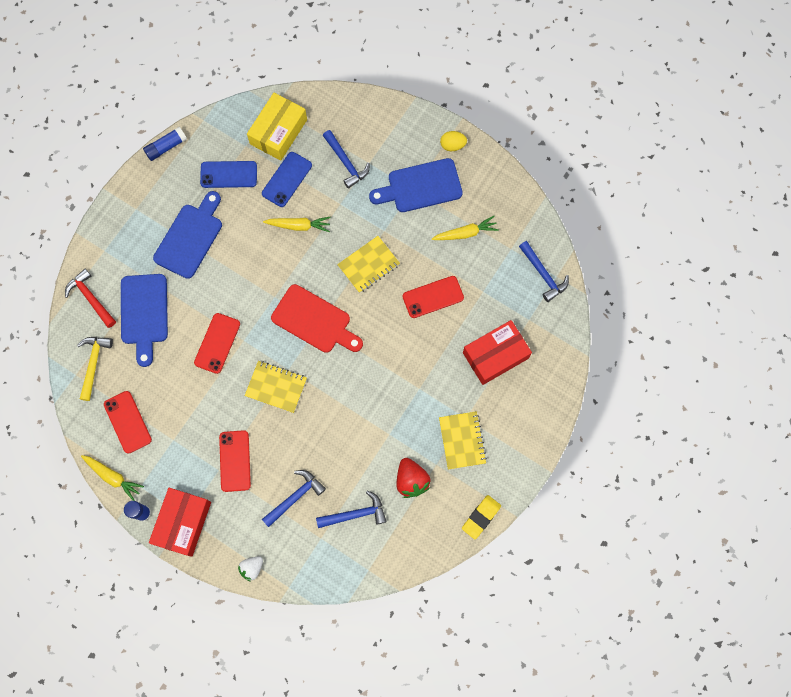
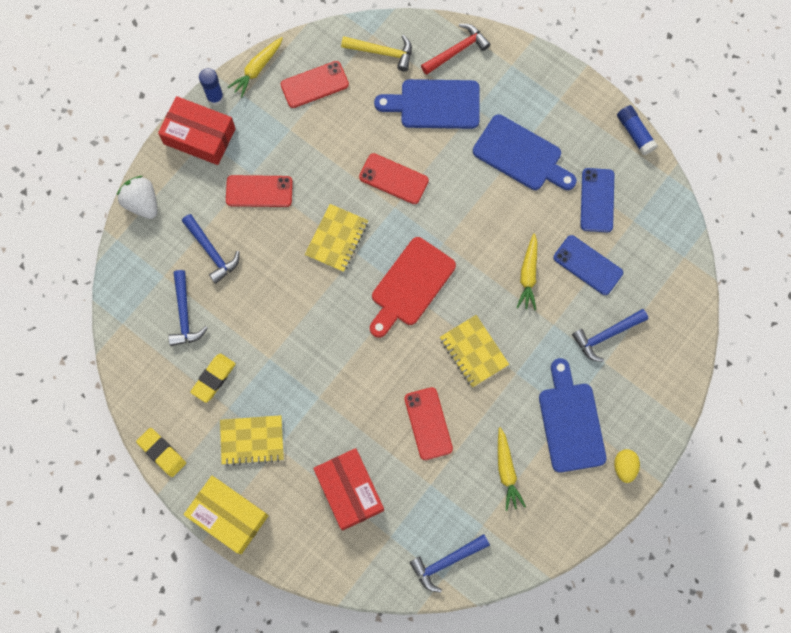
camera: 95 degrees right, 0 degrees up
white strawberry [238,556,263,582] -> white strawberry [117,176,157,219], size x1.57
yellow box [247,93,307,161] -> yellow box moved to [184,476,269,554]
red strawberry [396,458,430,498] -> yellow eraser [190,353,236,403]

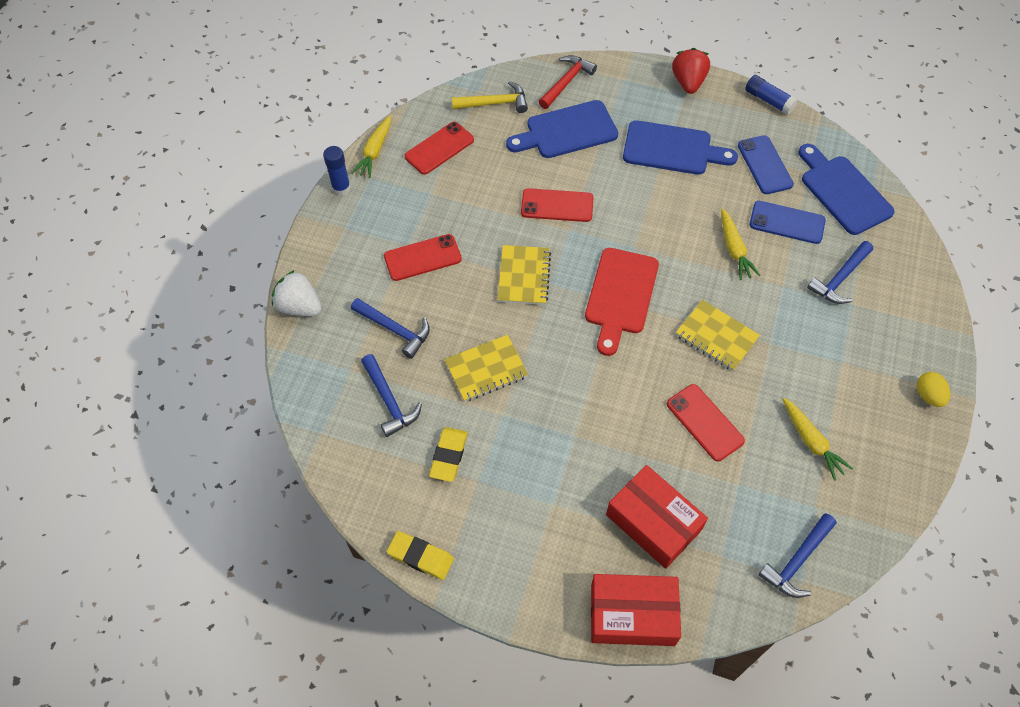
camera: 20 degrees left, 15 degrees down
red box [158,96,236,165] -> red box moved to [591,574,681,646]
yellow box [184,476,269,554] -> none
yellow notebook [220,415,284,466] -> yellow notebook moved to [445,335,528,402]
blue cutting board [539,358,607,473] -> blue cutting board moved to [798,144,895,235]
none -> red strawberry [672,48,710,94]

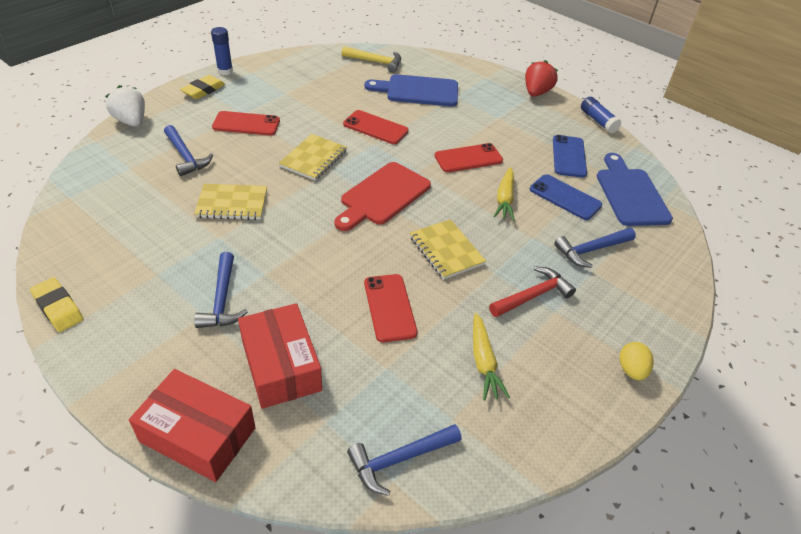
camera: 20 degrees right, 15 degrees down
yellow carrot [351,115,391,178] -> none
blue hammer [361,354,422,437] -> blue hammer moved to [194,252,248,328]
red phone [405,122,474,175] -> red phone moved to [434,143,503,172]
yellow eraser [429,427,468,482] -> yellow eraser moved to [180,75,225,99]
red hammer [539,55,597,109] -> red hammer moved to [489,267,576,317]
blue cutting board [623,120,738,175] -> none

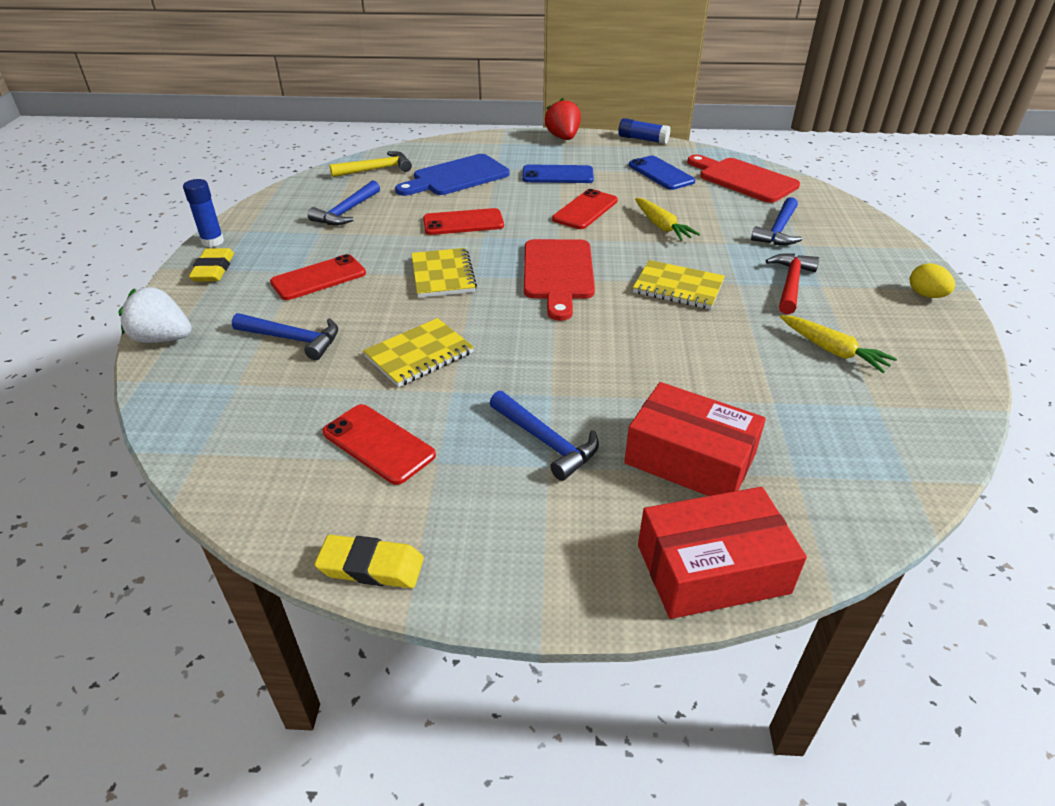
camera: 35 degrees left, 5 degrees down
blue hammer [347,424,462,496] -> blue hammer moved to [308,180,380,225]
red phone [364,274,418,342] -> red phone moved to [322,404,436,485]
blue phone [530,174,602,220] -> blue phone moved to [522,164,594,183]
blue cutting board [597,153,673,226] -> red cutting board [687,155,800,203]

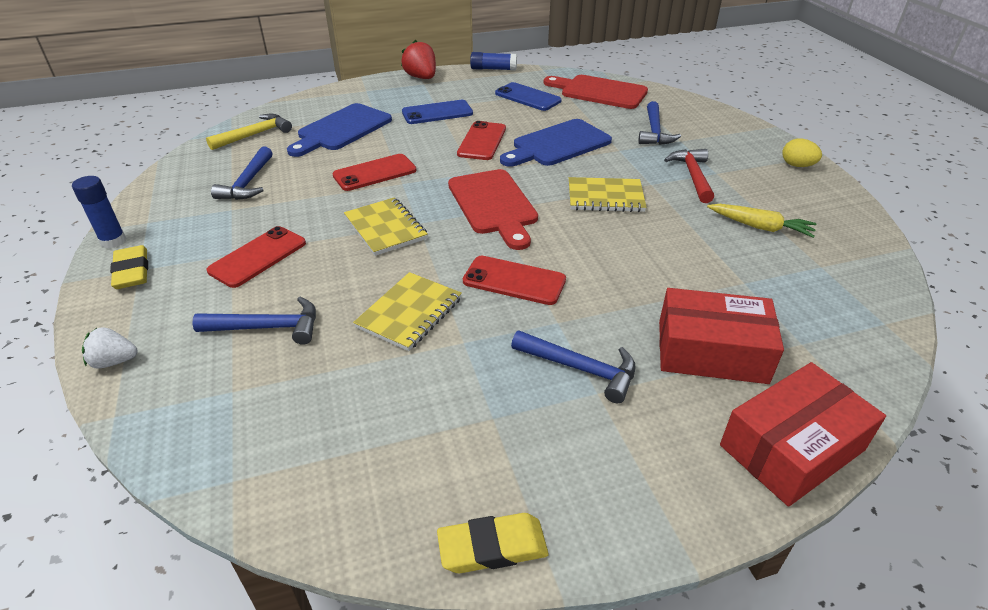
camera: 20 degrees left, 0 degrees up
white strawberry [119,287,192,343] -> white strawberry [82,327,138,368], size x0.64
red phone [322,404,436,485] -> red phone moved to [463,256,566,305]
yellow carrot [635,198,700,241] -> blue cutting board [500,119,612,167]

